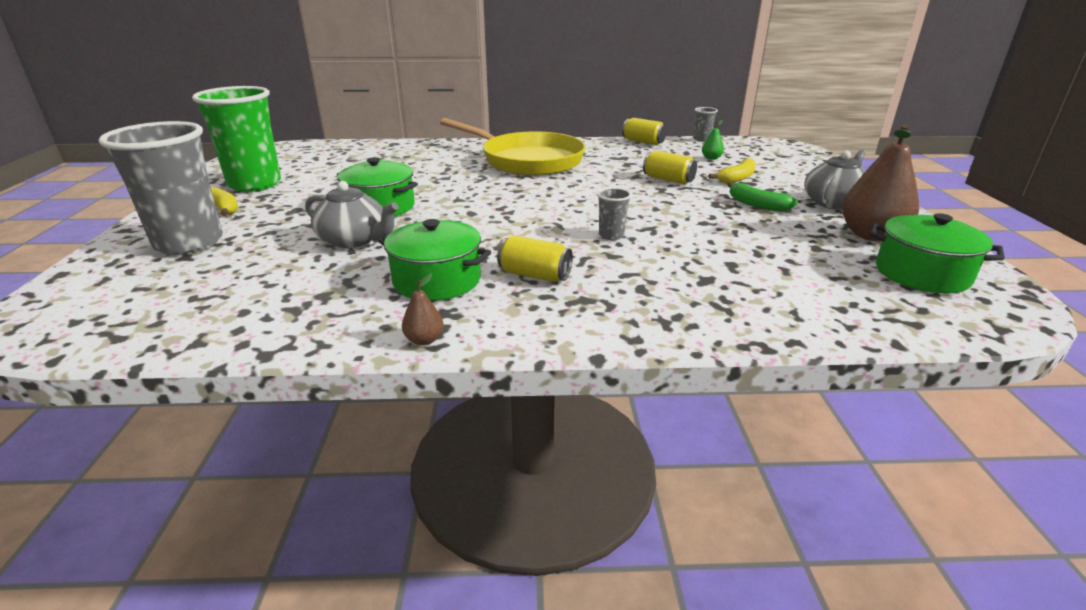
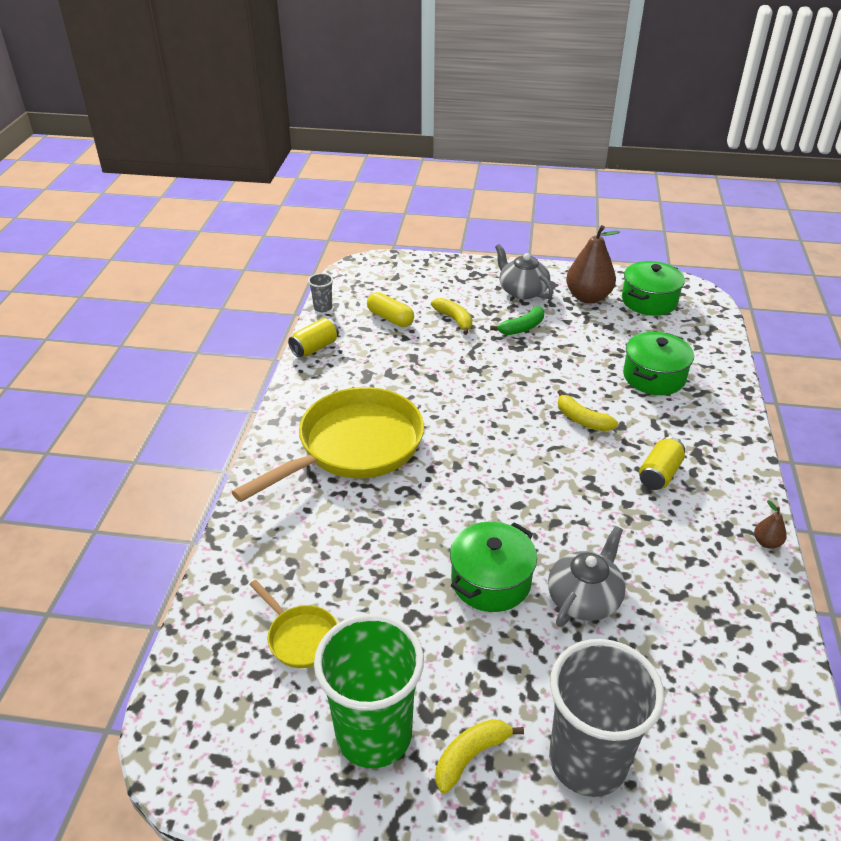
camera: 80 degrees left, 10 degrees up
green pot [378,219,491,301] -> green pot moved to [623,332,694,395]
grey cup [597,188,631,240] -> yellow banana [558,390,618,431]
yellow can [643,151,697,184] -> none
green pear [702,120,724,160] -> yellow capsule [367,292,414,327]
none -> yellow pan [249,580,338,668]

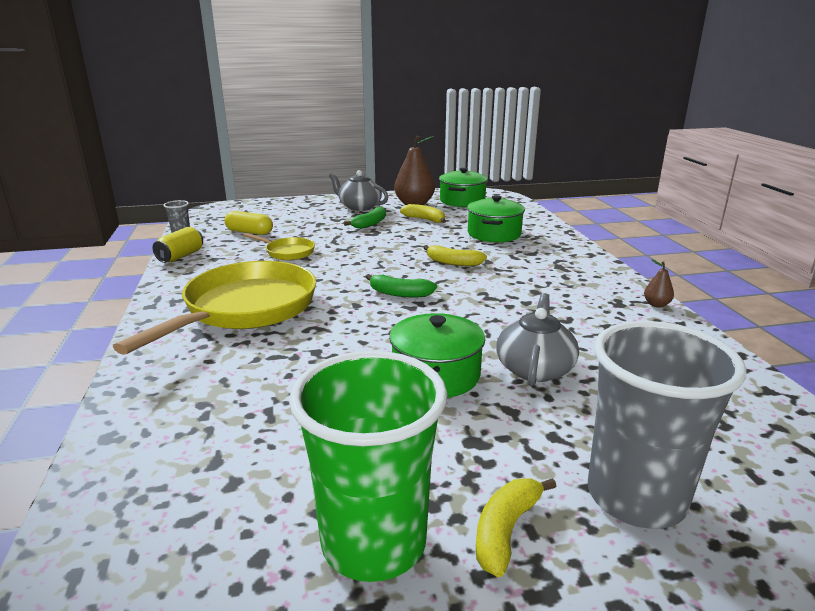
camera: 20 degrees left, 15 degrees down
yellow pan [249,580,338,668] -> yellow pan moved to [243,233,315,260]
yellow banana [431,298,472,335] -> yellow banana moved to [400,204,446,223]
yellow can [639,437,685,490] -> none
none -> green banana [366,274,437,298]

